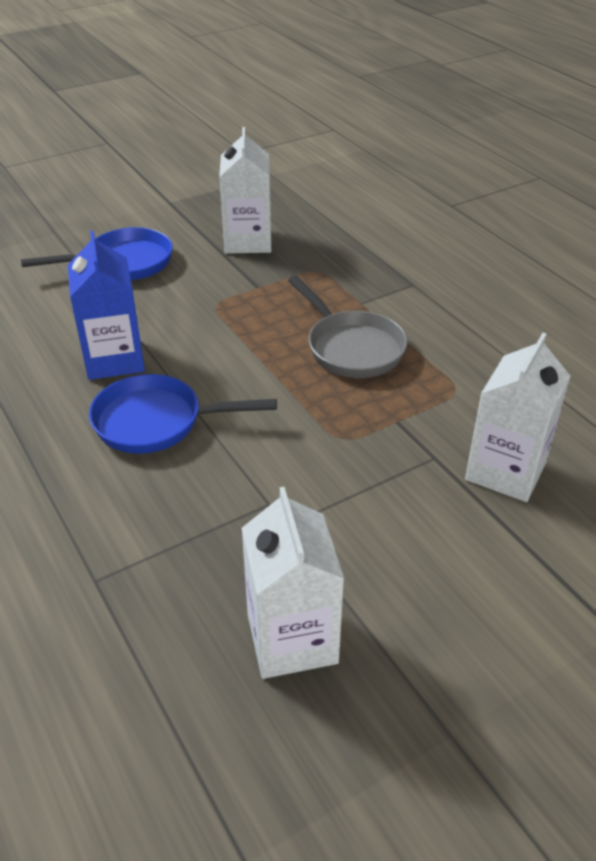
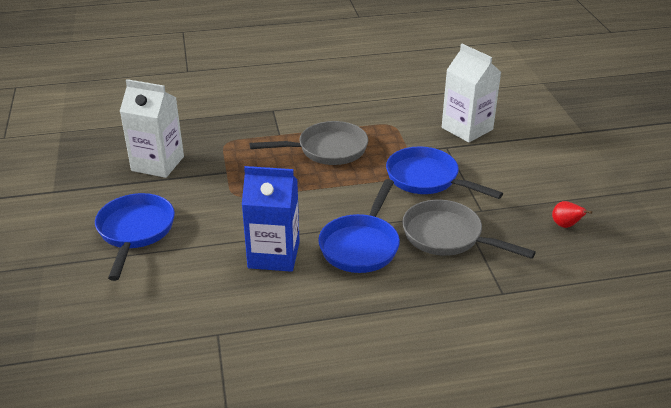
camera: 70 degrees left, 5 degrees down
white carton [242,487,344,679] -> red pear [552,201,592,228]
none -> blue pan [386,146,503,199]
none -> grey pan [402,200,536,259]

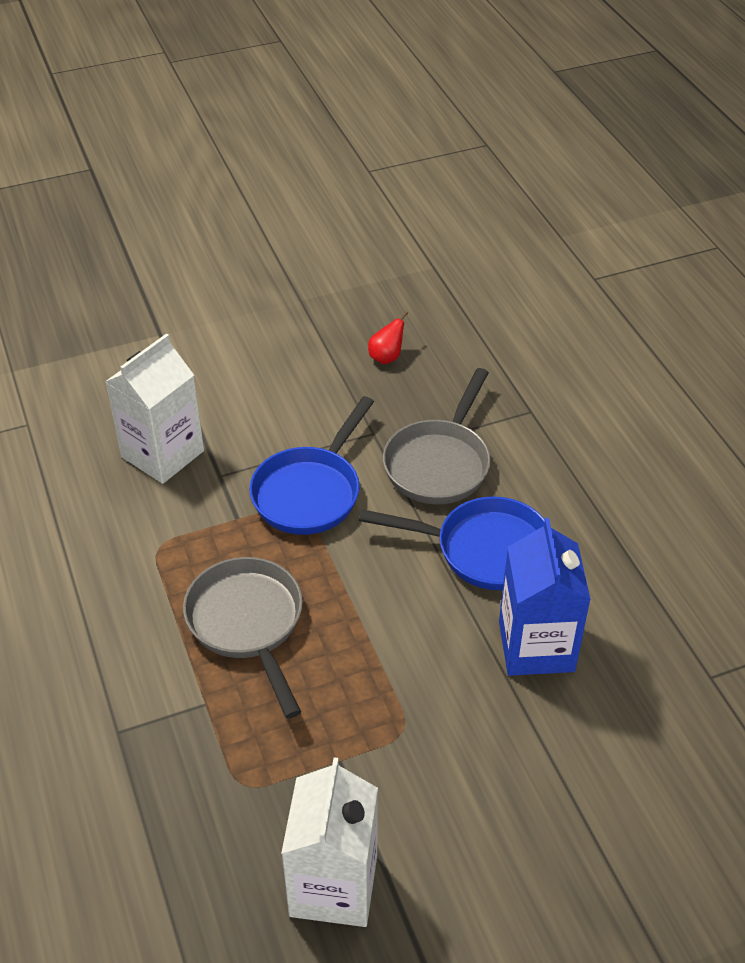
camera: 100 degrees left, 10 degrees up
blue pan [95,193,175,281] -> none

